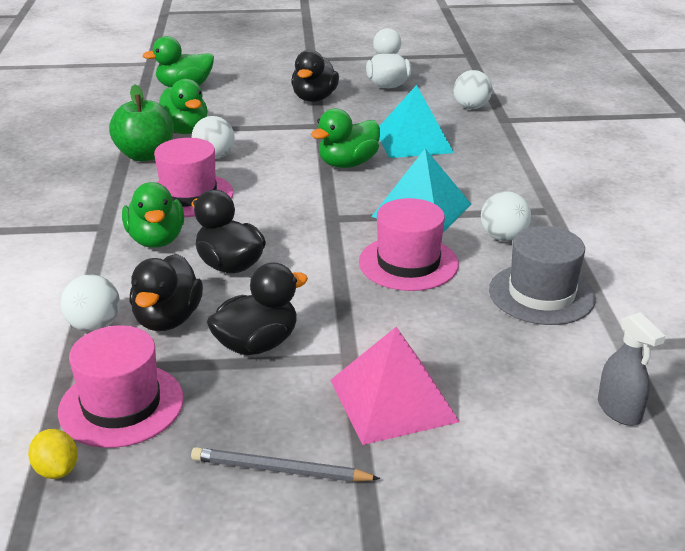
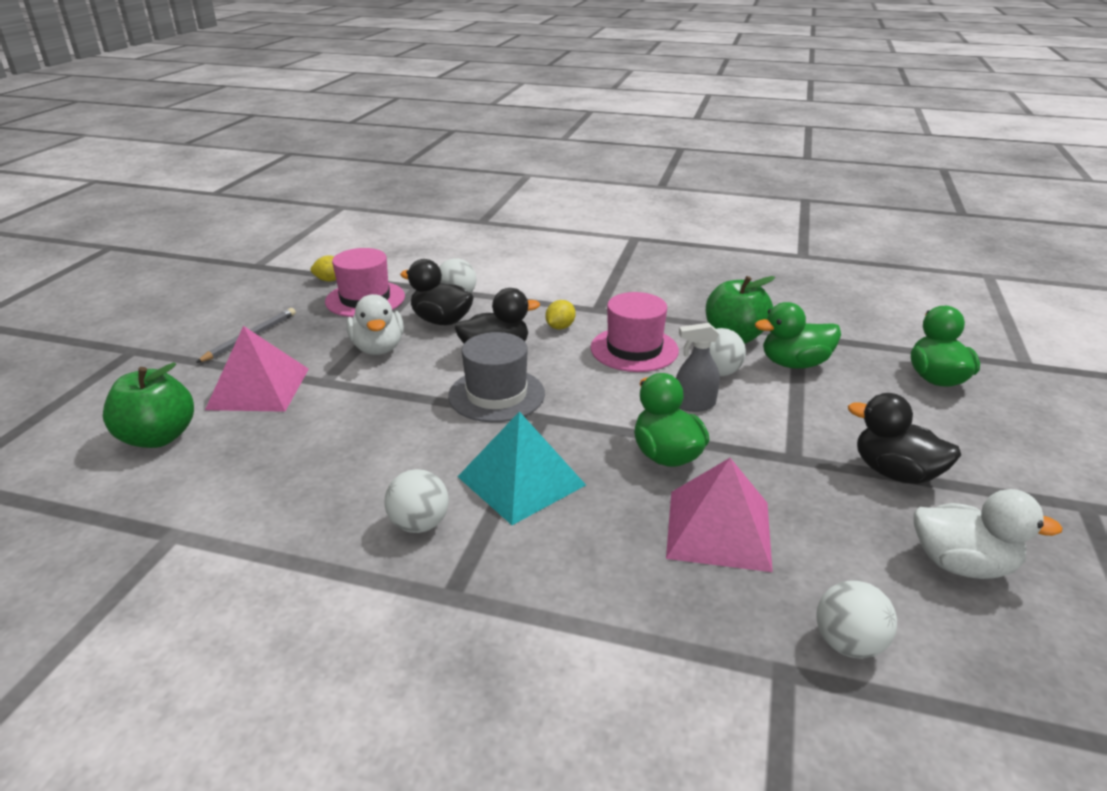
camera: 110 degrees right, 0 degrees up
green duck [122,182,184,248] -> yellow lemon [545,300,576,330]
black duck [207,262,308,355] -> white duck [346,294,404,355]
pink hat [359,198,459,291] -> none
turquoise pyramid [379,85,454,158] -> pink pyramid [666,458,773,572]
grey hat [489,226,596,325] -> grey hat moved to [448,332,545,422]
grey spray bottle [598,312,666,426] -> grey spray bottle moved to [676,323,720,412]
none -> green apple [103,362,194,448]

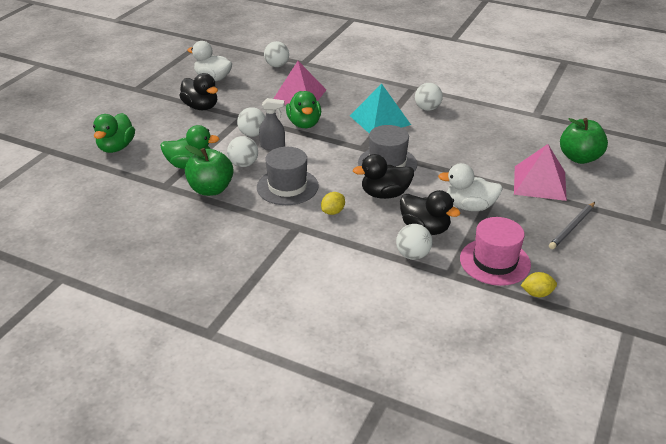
camera: 170 degrees left, 5 degrees up
white duck [346,294,404,355] -> white duck turned 75 degrees counterclockwise [438,163,503,211]
pink hat [590,292,679,372] -> grey hat [257,147,319,205]
none -> white ball [237,107,265,137]

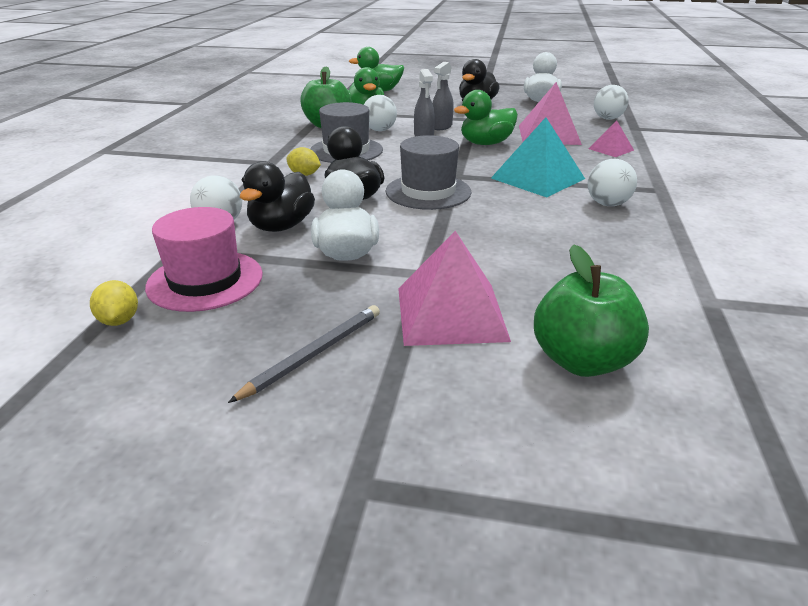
camera: 75 degrees right, 5 degrees down
white ball [237,107,265,137] -> grey spray bottle [432,62,454,130]
grey pencil [549,202,595,249] -> grey pencil turned 105 degrees clockwise [228,305,380,403]
none -> pink pyramid [588,121,634,157]

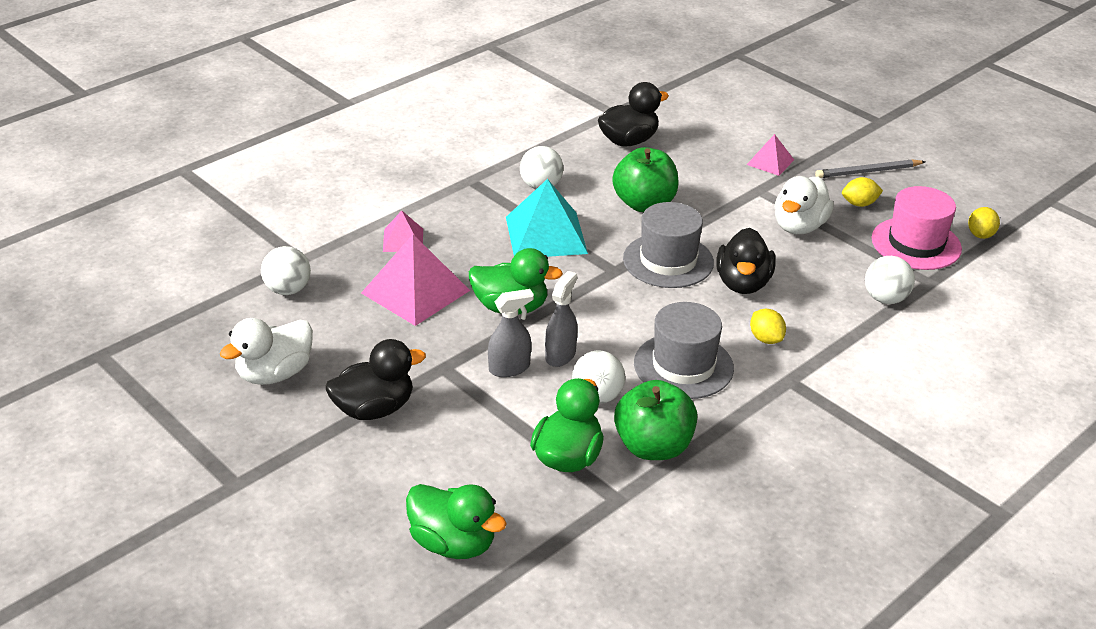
camera: 145 degrees left, 5 degrees up
black duck [240,161,315,232] -> black duck moved to [598,82,669,147]
pink pyramid [398,231,511,346] -> pink pyramid [747,134,794,176], size x0.54
green apple [534,244,649,377] -> green apple moved to [612,147,679,212]
none -> yellow lemon [842,177,883,207]

